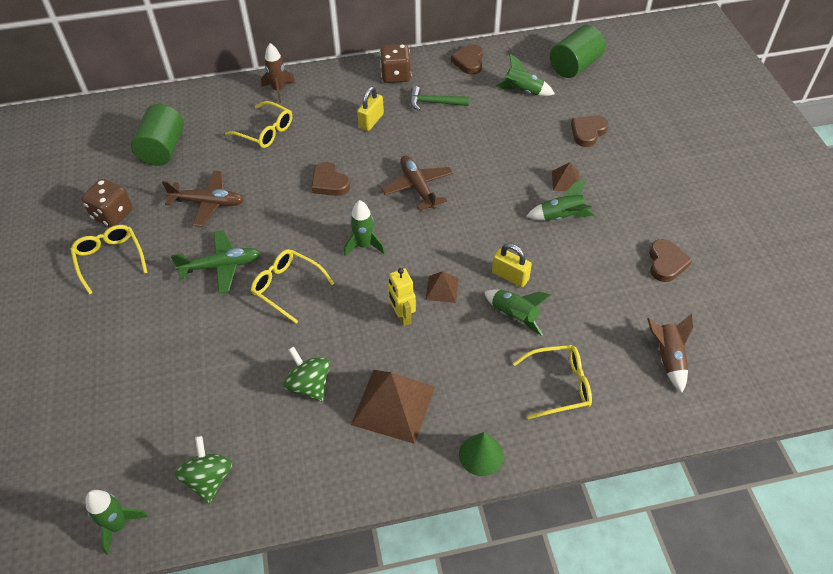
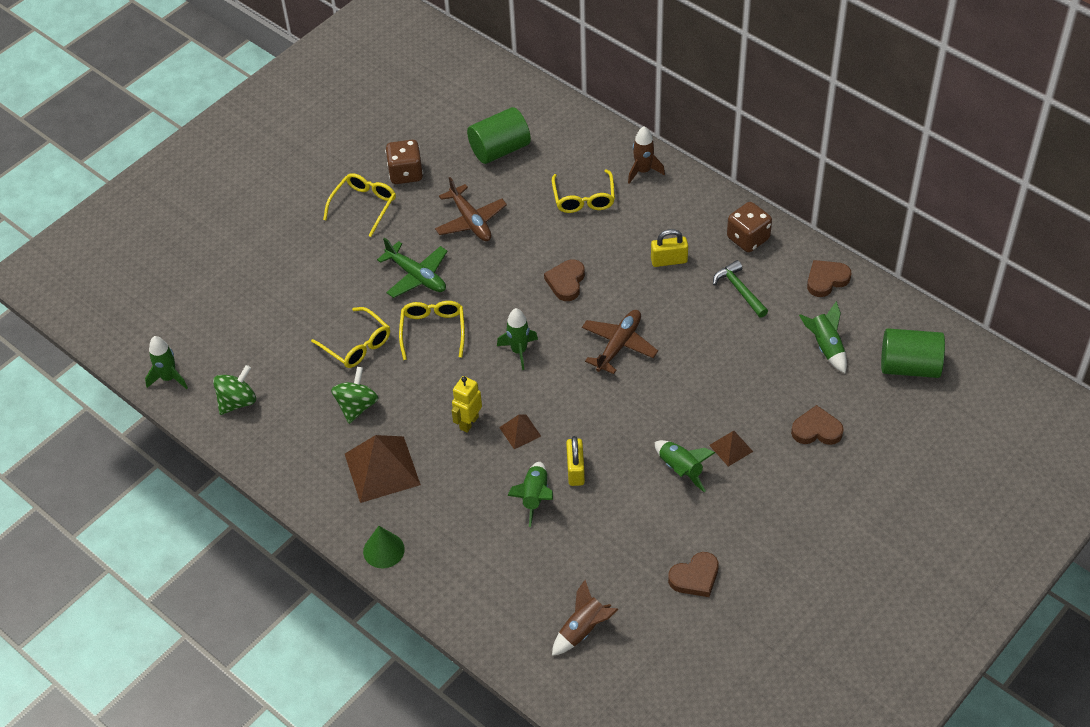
camera: 55 degrees right, 0 degrees up
yellow glasses [513,345,592,420] -> yellow glasses moved to [311,307,390,368]

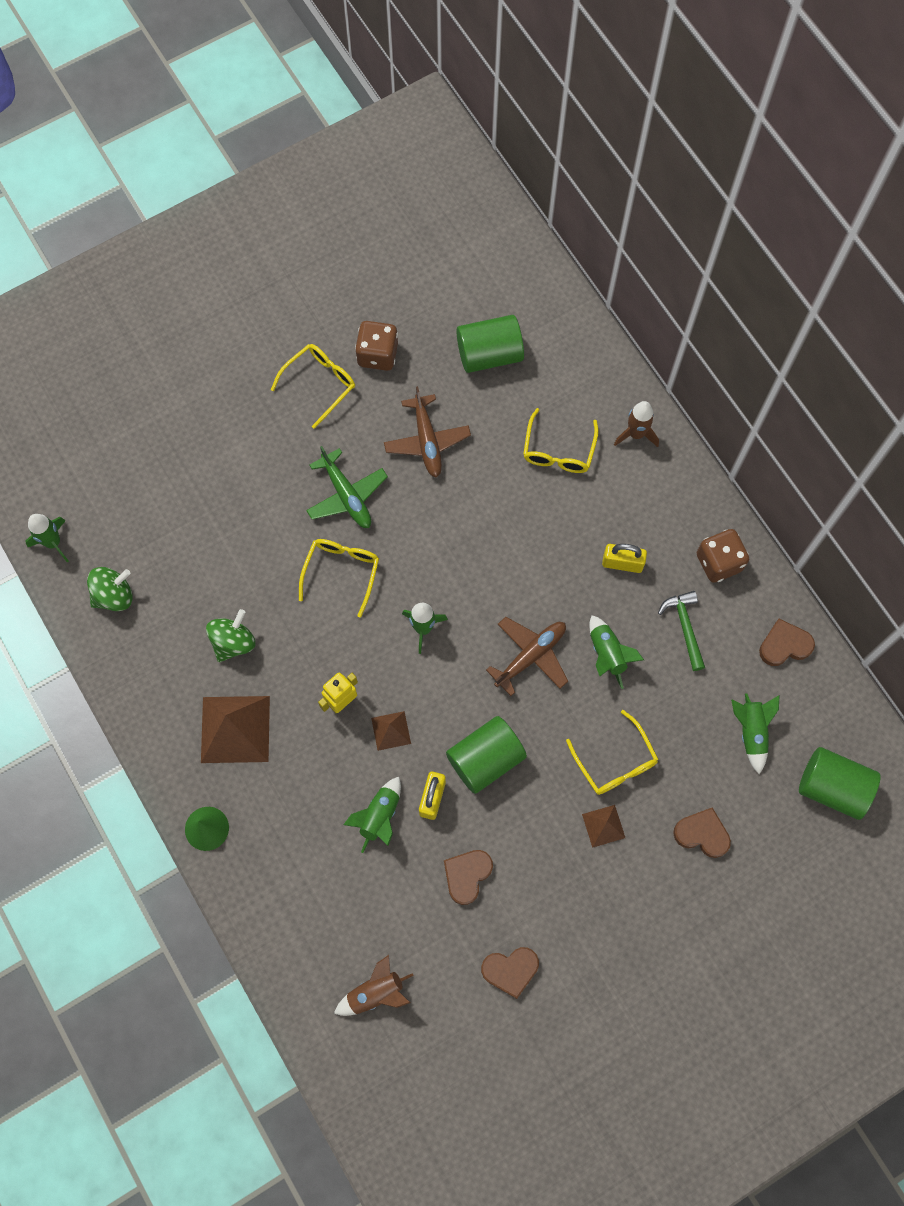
camera: 15 degrees right, 20 degrees up
yellow glasses [311,307,390,368] -> yellow glasses moved to [566,710,659,795]
brown heart [544,260,585,301] -> brown heart moved to [444,850,493,905]
green rocket [655,440,715,492] -> green rocket moved to [589,615,644,689]
none -> green cylinder [446,716,527,794]

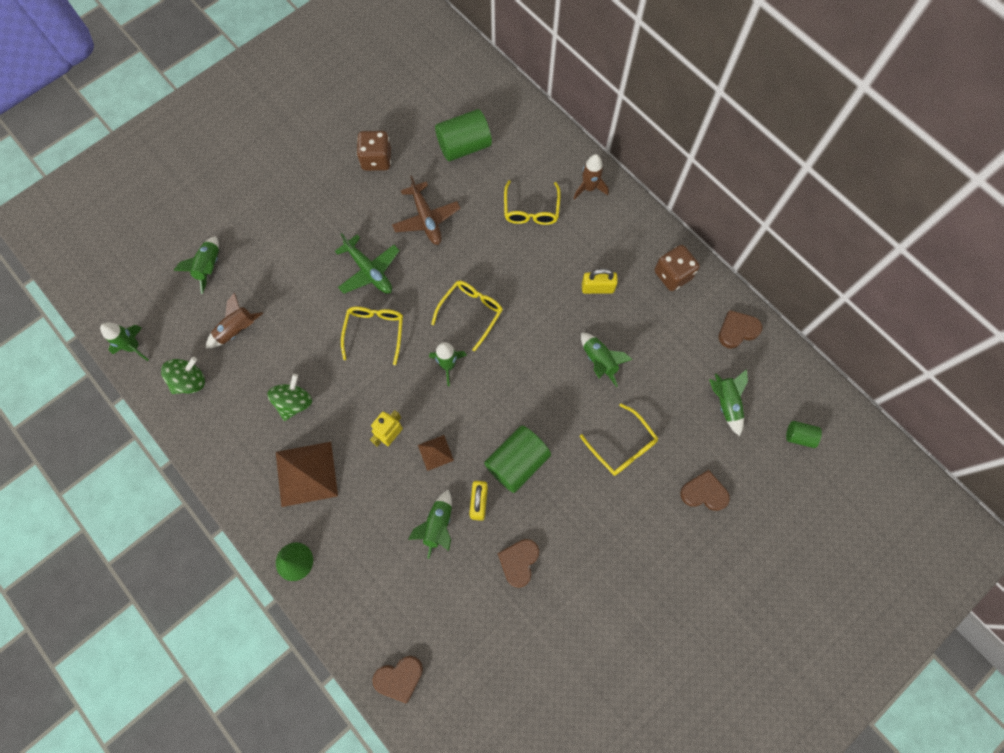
camera: 10 degrees left, 0 degrees up
yellow glasses [271,344,355,429] -> yellow glasses moved to [431,281,503,351]
brown rocket [334,955,414,1016] -> brown rocket moved to [206,292,263,349]
brown heart [481,947,539,999] -> brown heart moved to [373,656,423,704]
brown plane [486,617,568,696] -> none
brown pyramid [582,805,625,848] -> none
green hammer [658,591,705,671] -> none
green cylinder [799,747,881,820] -> green cylinder [786,421,822,448], size x0.52
none -> green rocket [174,236,219,294]

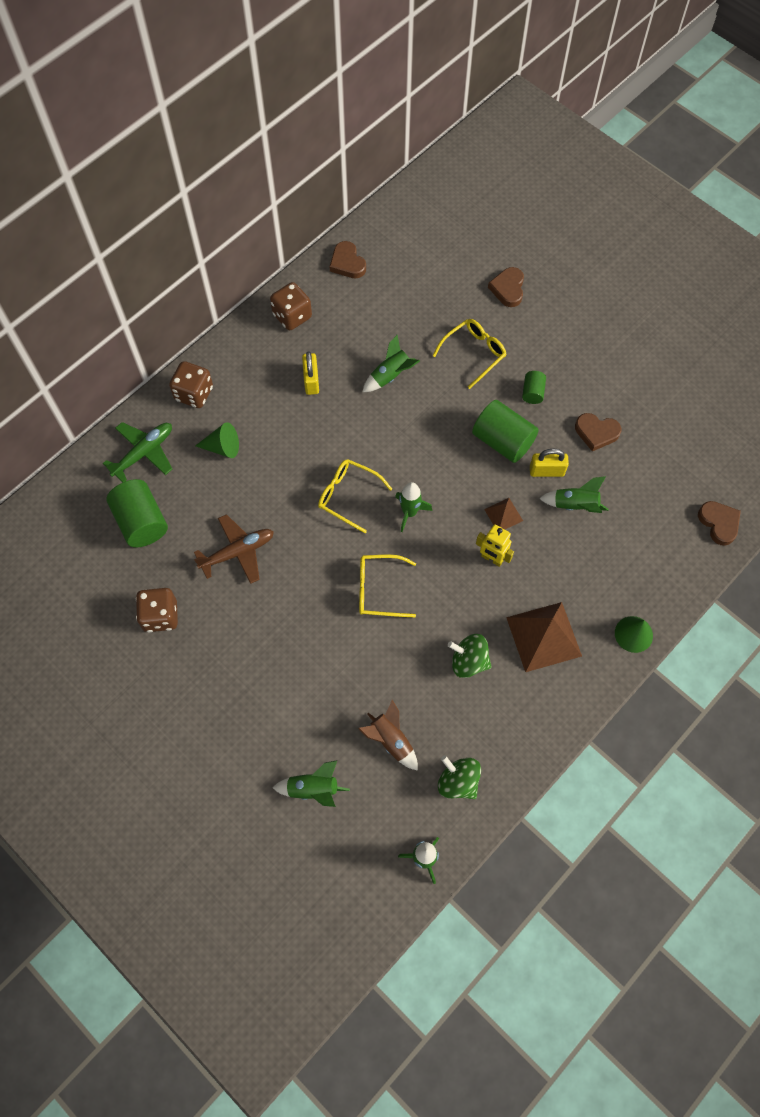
camera: 95 degrees left, 5 degrees down
green plane [335,233,400,294] -> green plane moved to [103,422,172,482]
yellow glasses [504,180,561,225] -> green cone [195,422,239,458]
brown rocket [573,154,609,200] -> brown dice [169,361,213,408]
green rocket [709,369,748,436] -> none
green cylinder [786,421,822,448] -> green cylinder moved to [522,371,546,404]

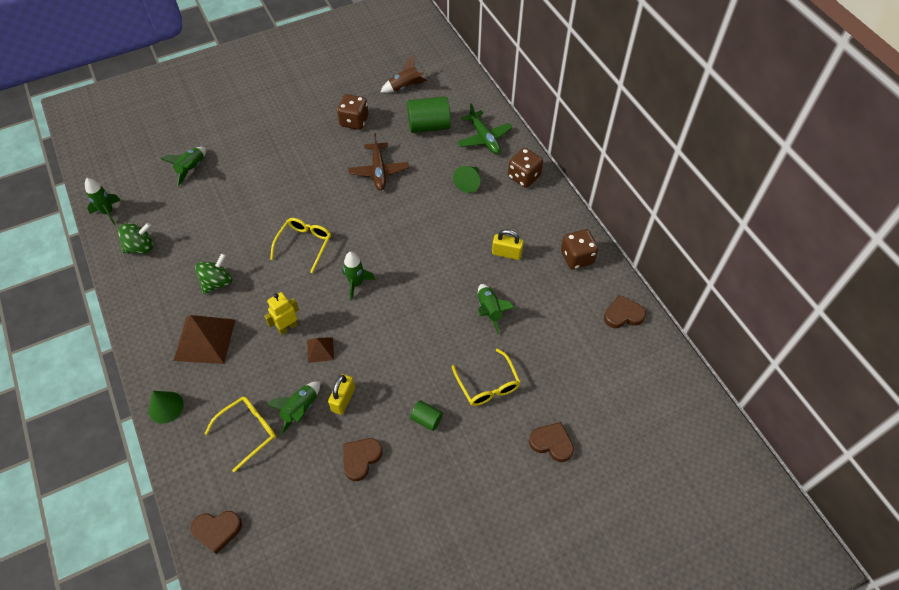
camera: 110 degrees right, 10 degrees down
yellow glasses [318,459,392,533] -> yellow glasses moved to [204,397,276,472]
brown rocket [358,700,418,771] -> brown rocket moved to [380,55,427,93]
green cylinder [472,400,539,463] -> none

